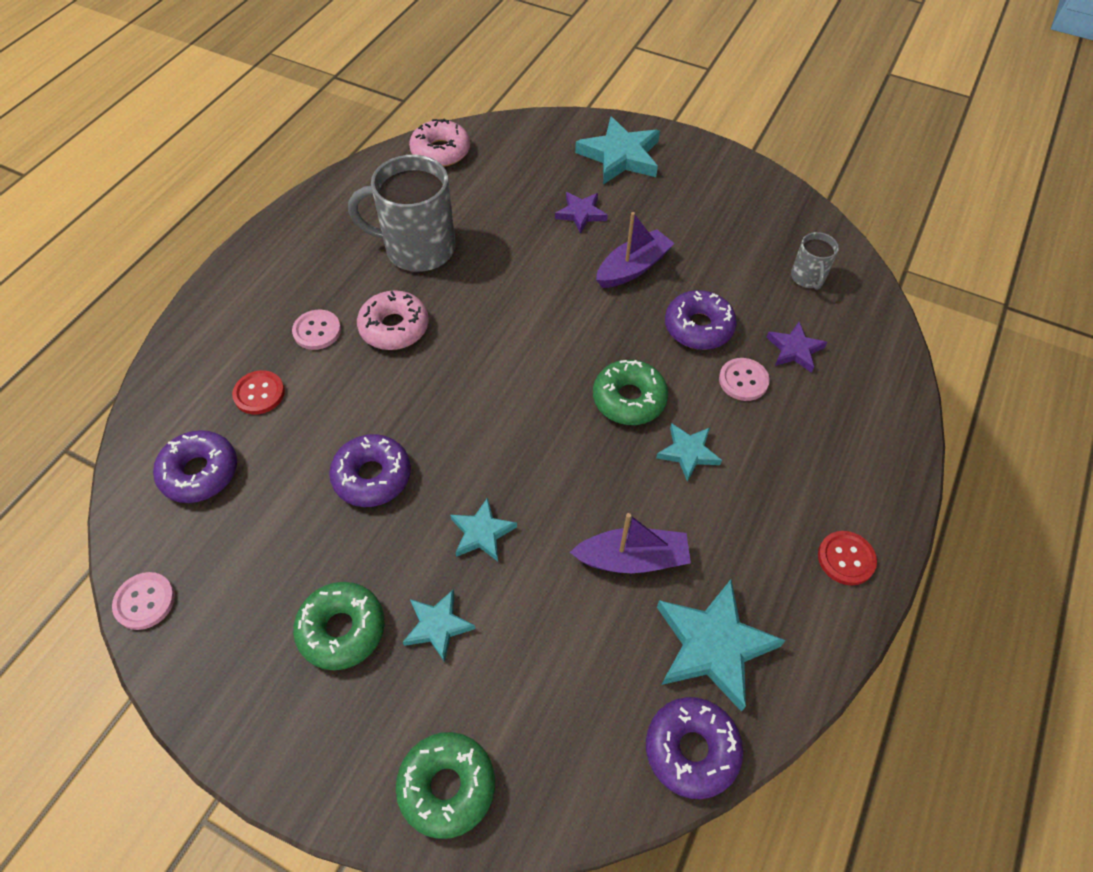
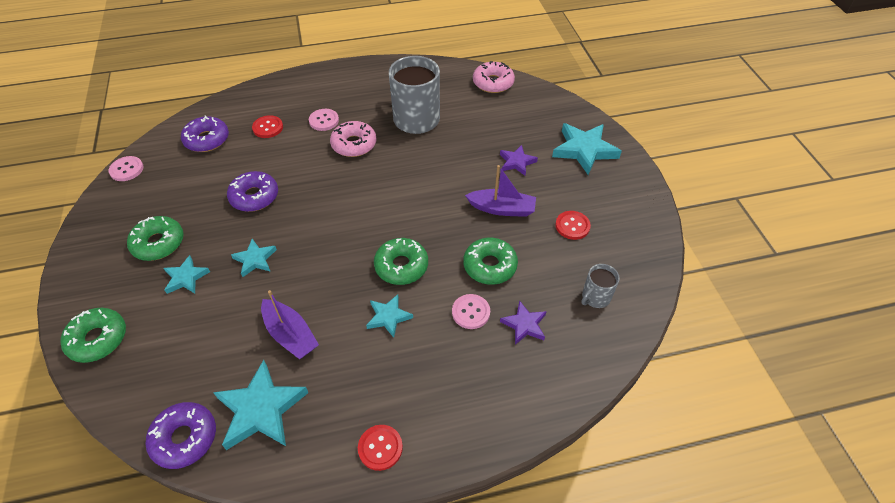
camera: 50 degrees right, 5 degrees down
purple donut [665,290,737,350] -> green donut [463,238,518,285]
none -> red button [555,211,591,240]

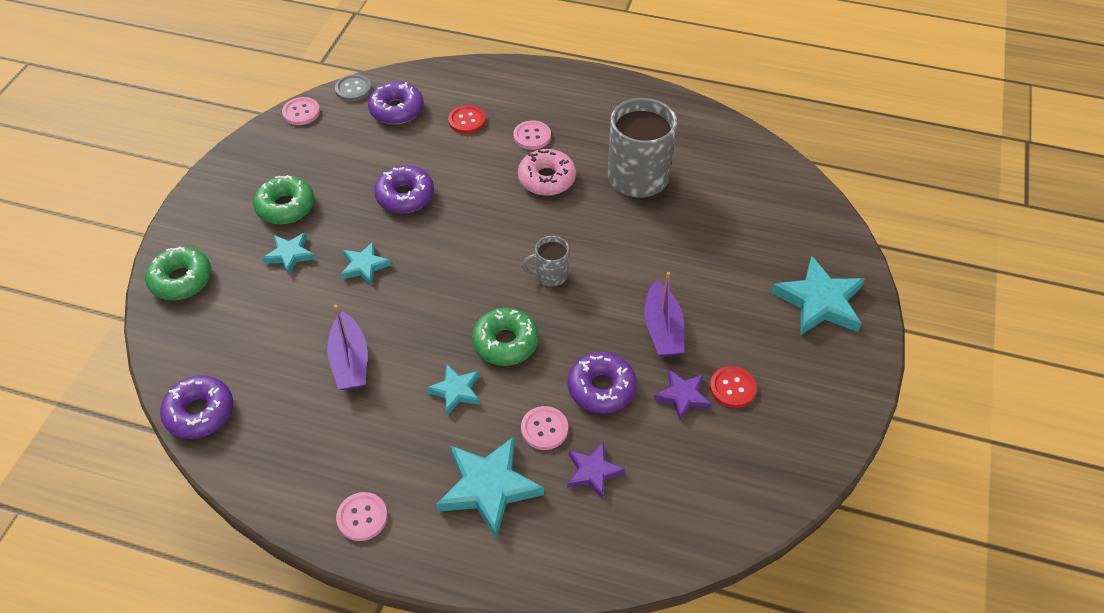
camera: 30 degrees right, 0 degrees up
turquoise star [213,360,308,450] -> turquoise star moved to [437,436,544,539]
red button [358,425,403,471] -> pink button [336,492,388,541]
green donut [463,238,518,285] -> purple donut [568,352,637,414]
purple boat [465,165,536,217] -> purple boat turned 45 degrees clockwise [644,272,684,357]
pink donut [473,61,515,93] -> none
purple star [500,145,538,176] -> purple star moved to [654,369,711,421]
grey mug [581,264,620,308] -> grey mug moved to [522,236,569,286]
none -> grey button [335,74,372,101]

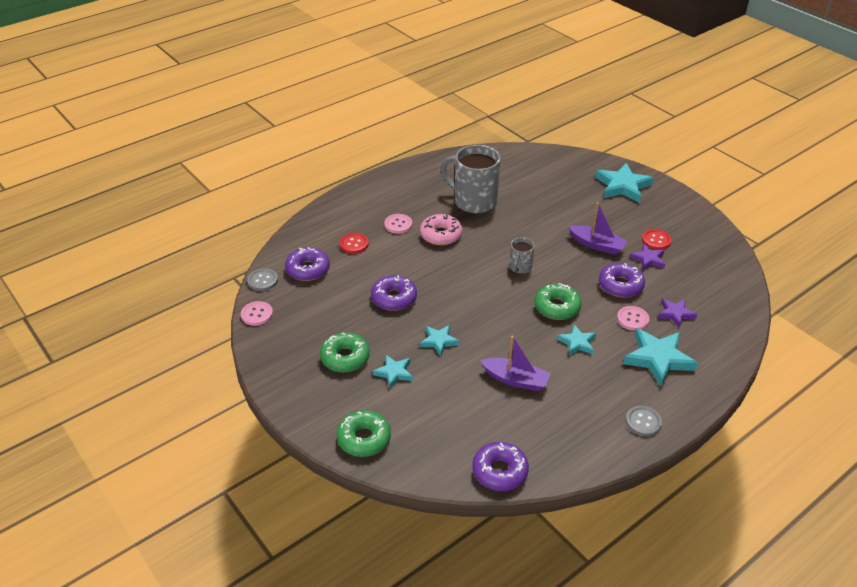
camera: 55 degrees left, 10 degrees down
pink button [336,492,388,541] -> grey button [625,406,662,436]

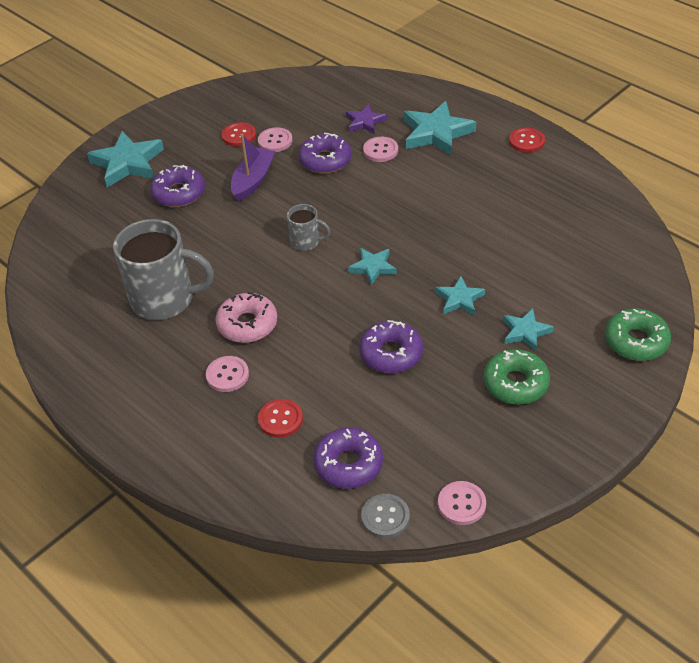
camera: 95 degrees left, 5 degrees up
grey mug [441,145,501,213] -> grey mug turned 105 degrees counterclockwise [113,219,214,320]
purple donut [472,442,529,491] -> purple donut moved to [150,165,205,207]
purple boat [480,336,551,391] -> none
green donut [534,283,582,320] -> none
turquoise star [557,324,596,356] -> turquoise star moved to [348,248,397,285]
grey button [625,406,662,436] -> red button [509,127,545,153]
purple star [629,244,665,270] -> pink button [258,127,293,152]

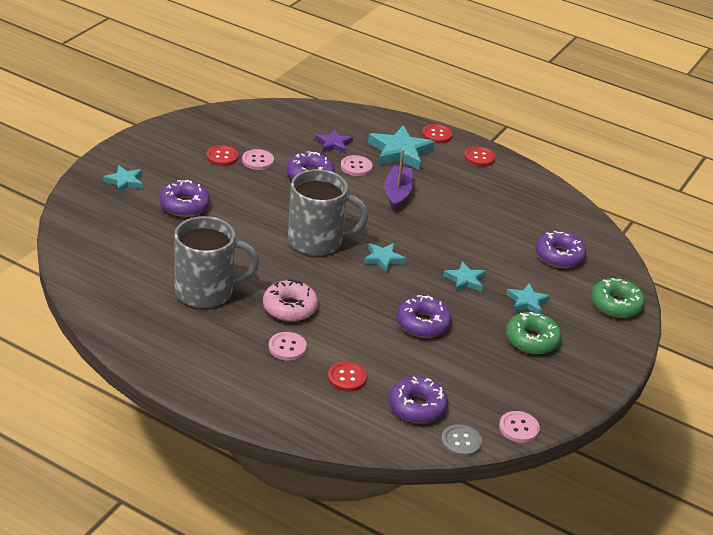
camera: 20 degrees left, 10 degrees down
turquoise star [87,131,164,187] -> turquoise star [103,165,143,193], size x0.57
purple boat [231,134,275,201] -> purple boat moved to [385,149,413,211]
grey mug [287,204,330,251] -> grey mug [288,169,368,256], size x2.05
none -> red button [422,124,453,143]
none -> purple donut [535,231,586,268]

